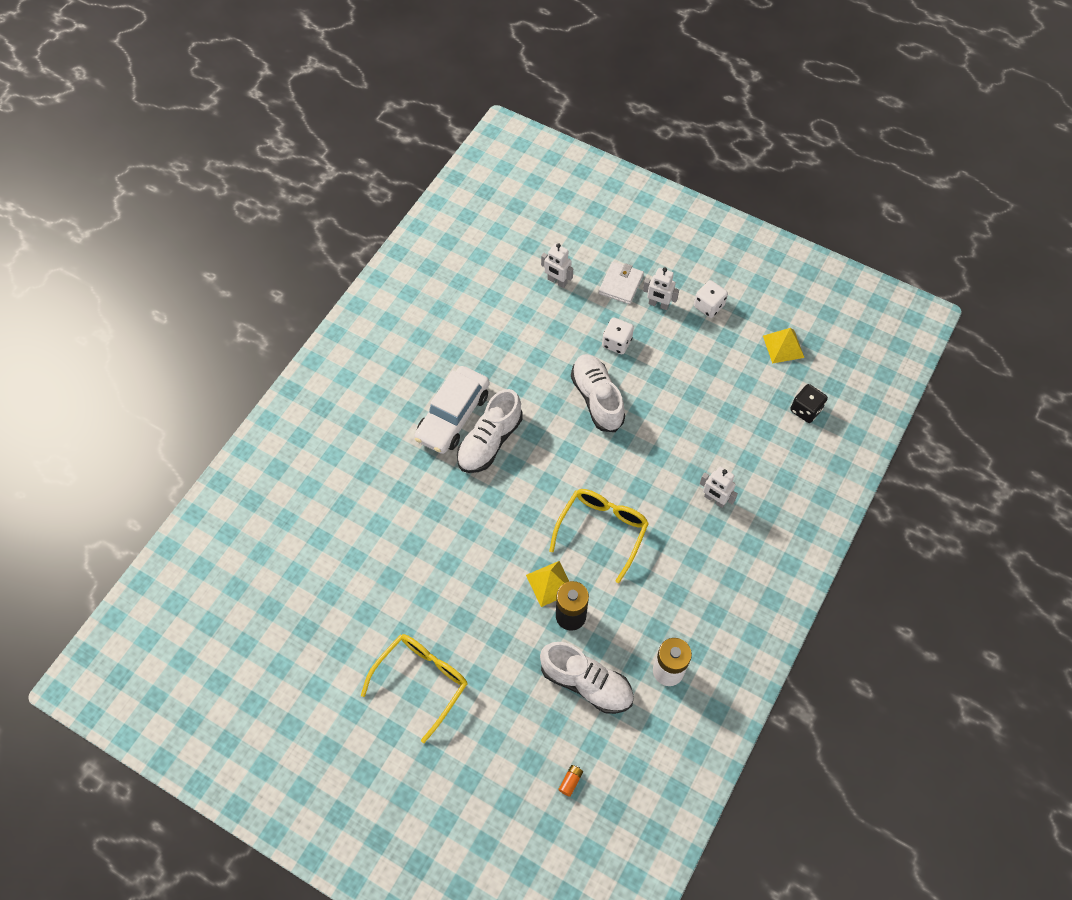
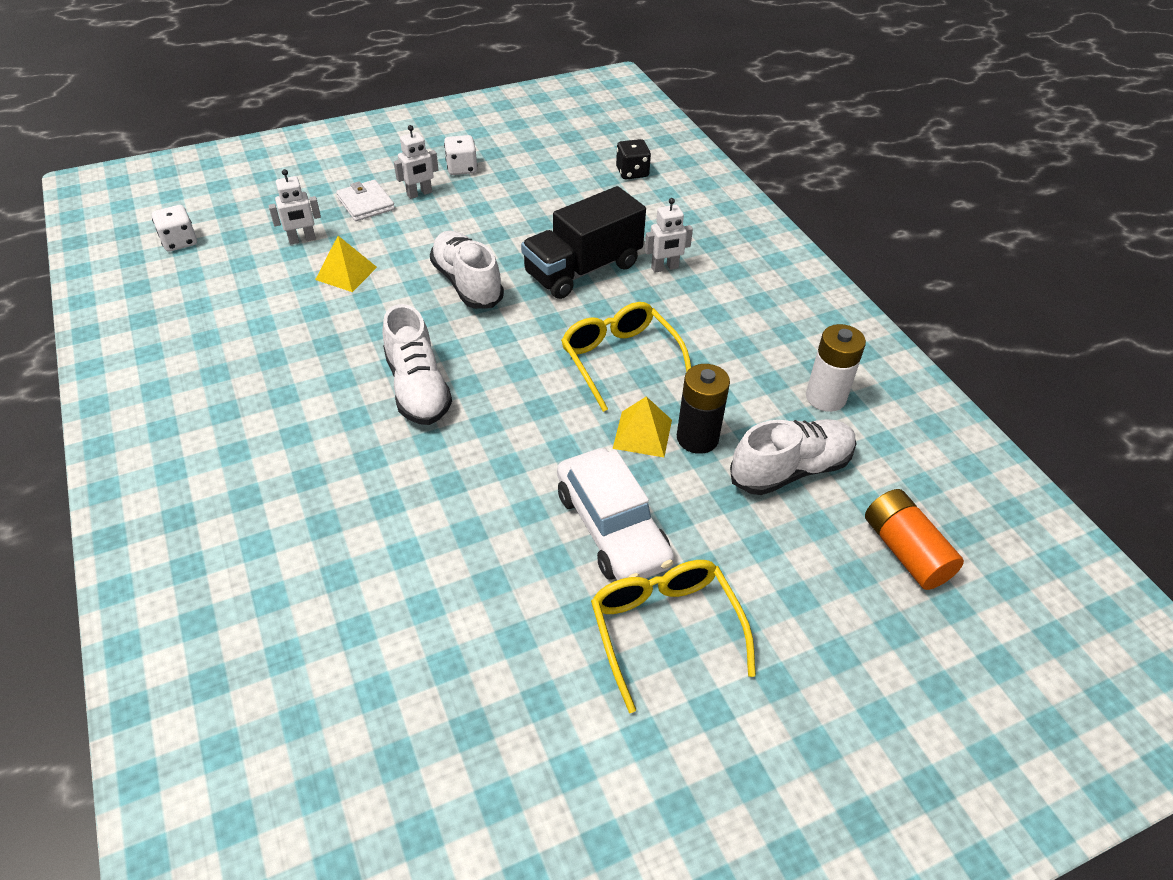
camera: 55 degrees left, 15 degrees down
white car [414,366,490,454] -> white car moved to [557,448,674,580]
orange battery [558,765,583,797] -> orange battery [865,489,964,590], size x2.36
white shoe [571,354,625,432] -> white shoe turned 45 degrees clockwise [430,231,504,309]
white dice [602,317,634,354] -> white dice moved to [152,205,197,252]
yellow pyramid [763,328,804,364] -> yellow pyramid moved to [315,236,377,292]
none -> black truck [521,186,646,299]

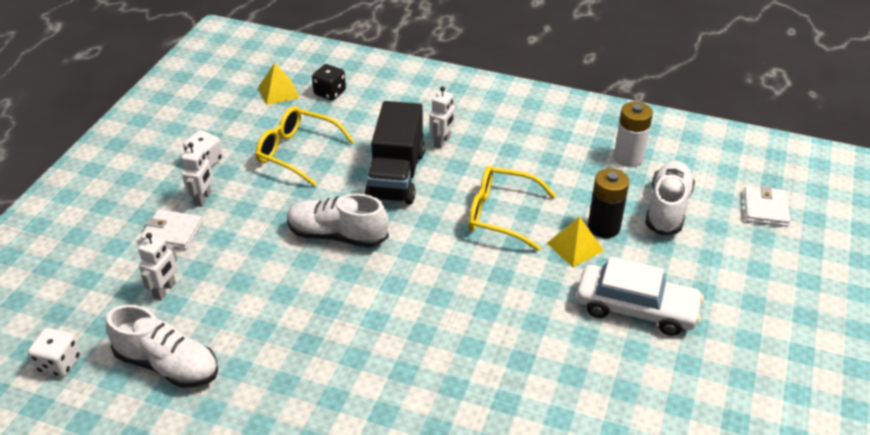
camera: 45 degrees left, 5 degrees down
yellow pyramid [315,236,377,292] -> yellow pyramid moved to [258,63,300,105]
white shoe [382,304,452,425] -> white shoe moved to [106,305,218,388]
yellow glasses [591,560,756,713] -> yellow glasses moved to [255,106,355,187]
orange battery [865,489,964,590] -> white wallet [744,185,790,227]

